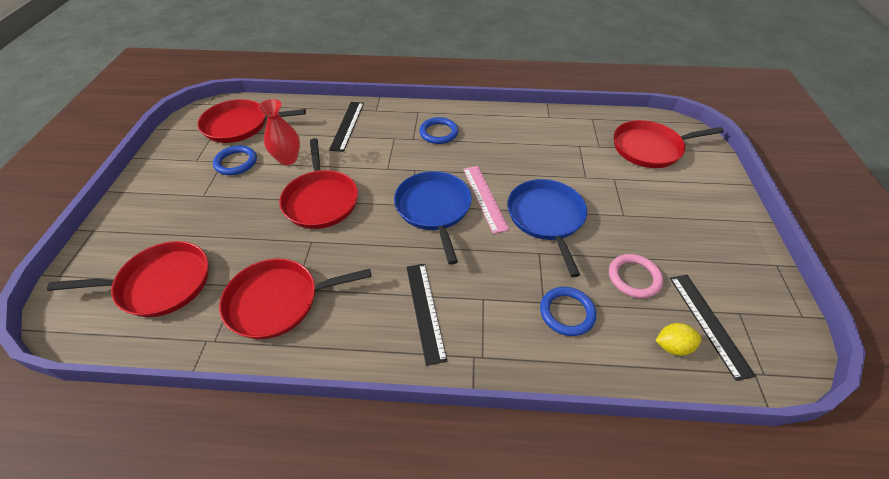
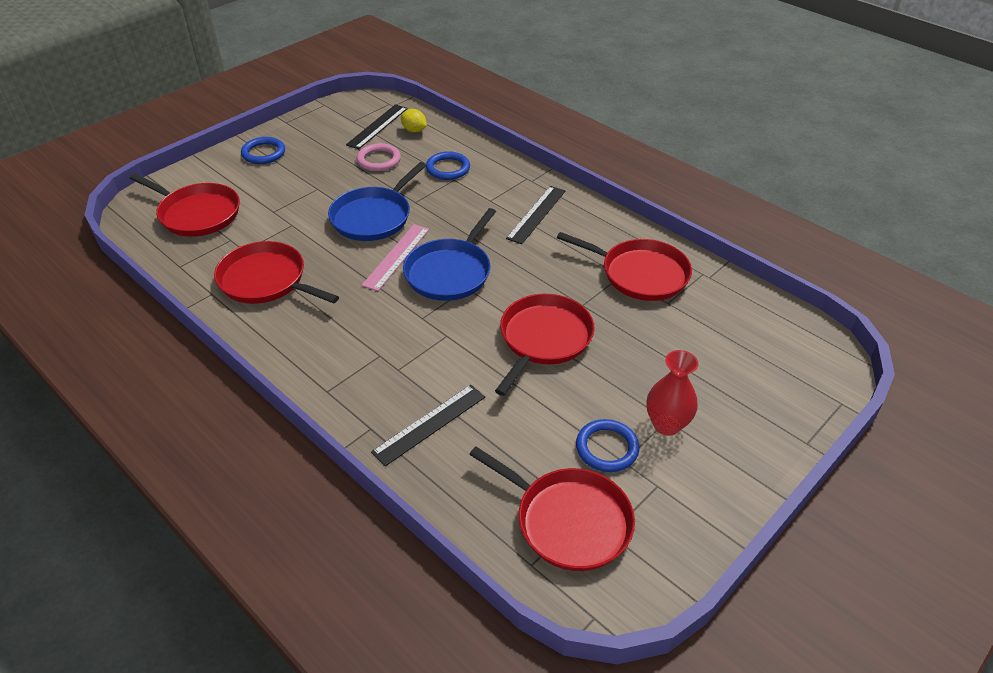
camera: 140 degrees left, 5 degrees down
red pan [47,241,209,317] -> red pan moved to [214,241,339,304]
red vase [258,99,300,165] -> red vase moved to [646,350,699,436]
blue ring [419,117,458,144] -> blue ring moved to [241,137,285,164]

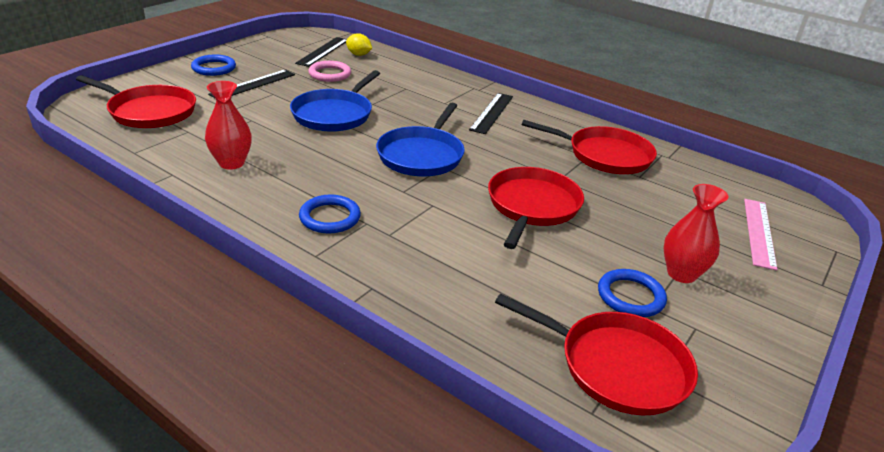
camera: 10 degrees left, 10 degrees down
red pan [214,241,339,304] -> red vase [205,81,252,170]
pink ruler [362,224,429,291] -> pink ruler moved to [744,199,778,271]
black ruler [371,385,485,466] -> black ruler moved to [208,70,295,98]
blue ring [426,151,470,180] -> blue ring moved to [299,195,361,233]

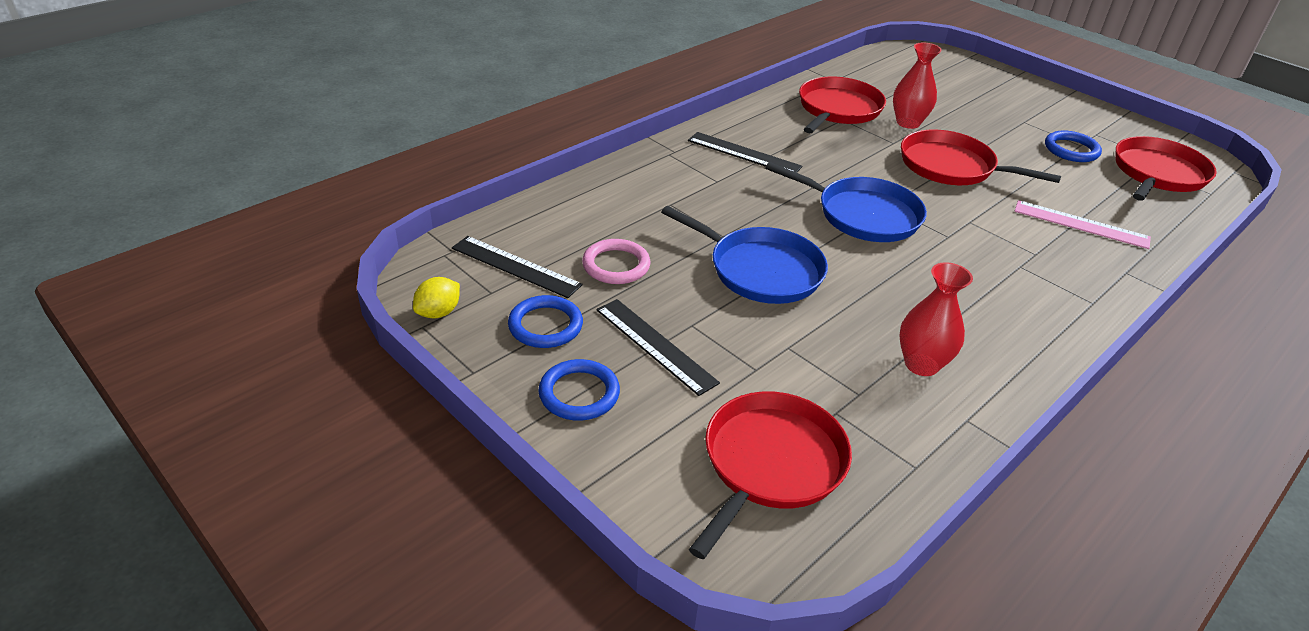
camera: 80 degrees left, 5 degrees up
blue ring [299,195,361,233] -> blue ring moved to [508,295,583,348]
yellow lemon [346,33,372,56] -> yellow lemon moved to [413,277,460,319]
red vase [664,184,729,283] -> red vase moved to [893,42,942,129]
pink ruler [744,199,778,271] -> pink ruler moved to [1014,200,1151,249]

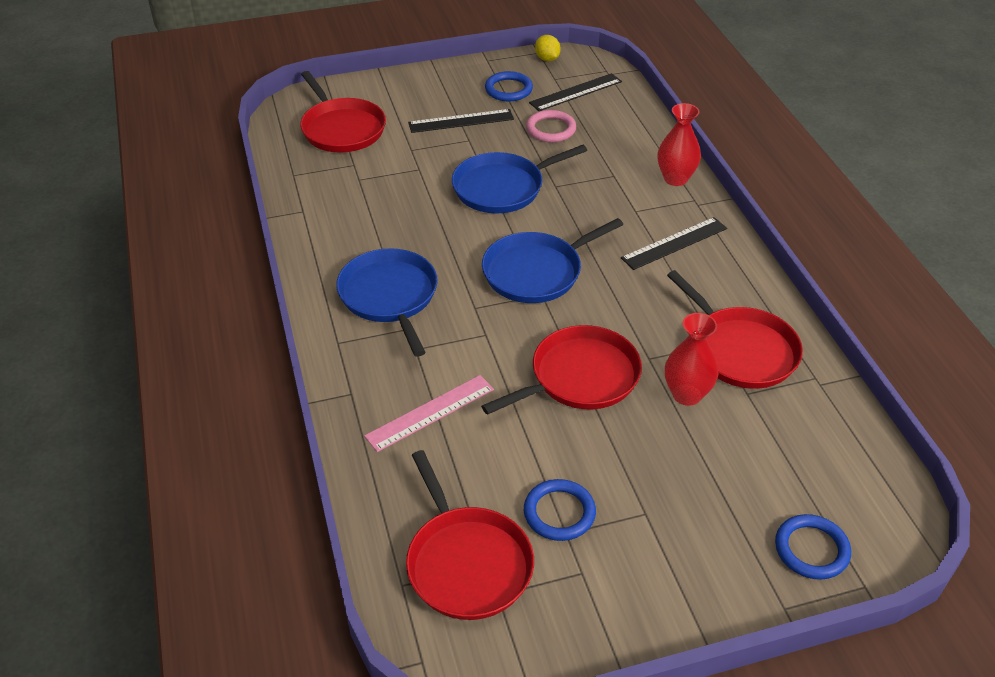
camera: 120 degrees right, 5 degrees up
blue ring [538,359,620,421] -> blue ring moved to [775,514,851,580]
red vase [900,262,973,376] -> red vase moved to [658,103,701,186]
none -> blue pan [336,248,438,357]

